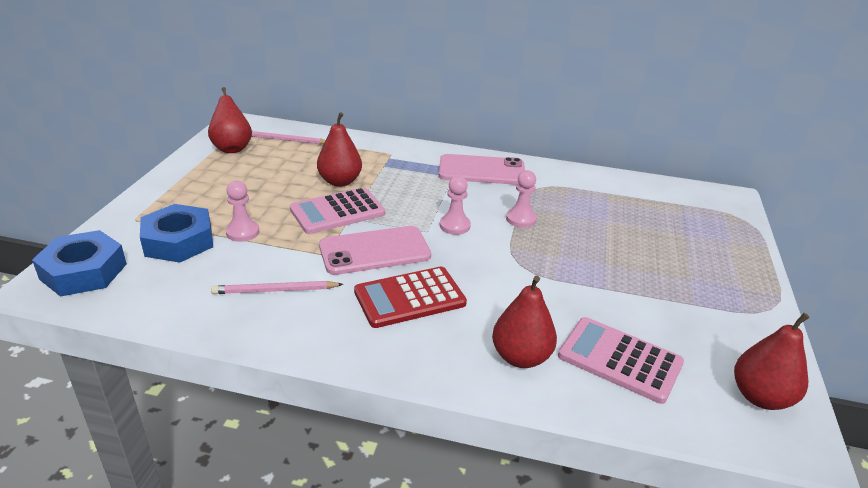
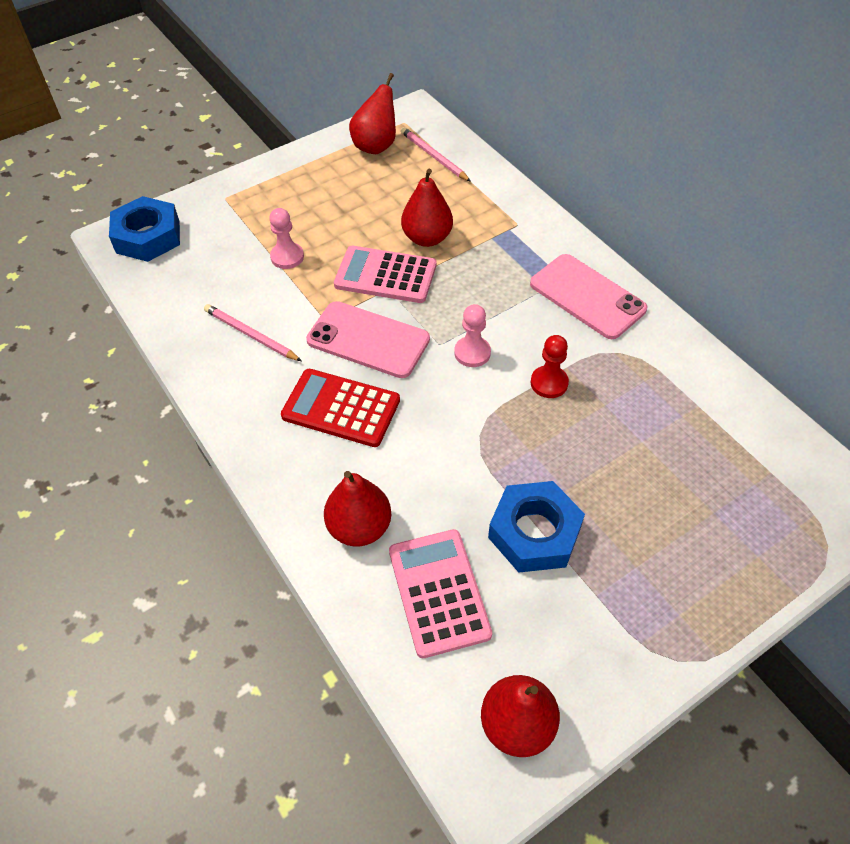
camera: 45 degrees right, 20 degrees up
blue nut [140,204,213,263] -> blue nut moved to [488,481,585,573]
pink pawn [506,170,537,228] -> red pawn [531,335,569,398]

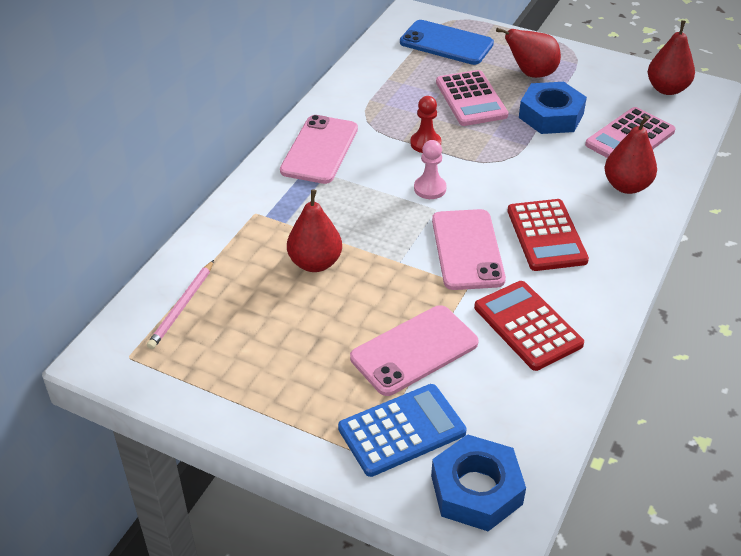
camera: 120 degrees left, 10 degrees down
pink pencil [204,304,302,361] -> red calculator [474,281,584,371]
pink pawn [269,208,304,269] -> pink phone [350,305,479,396]
pink calculator [334,246,436,303] -> pink calculator moved to [436,70,509,126]
red pear [349,73,396,154] -> red pear moved to [496,28,561,78]
none -> blue calculator [338,384,467,477]
none -> blue phone [400,20,494,65]

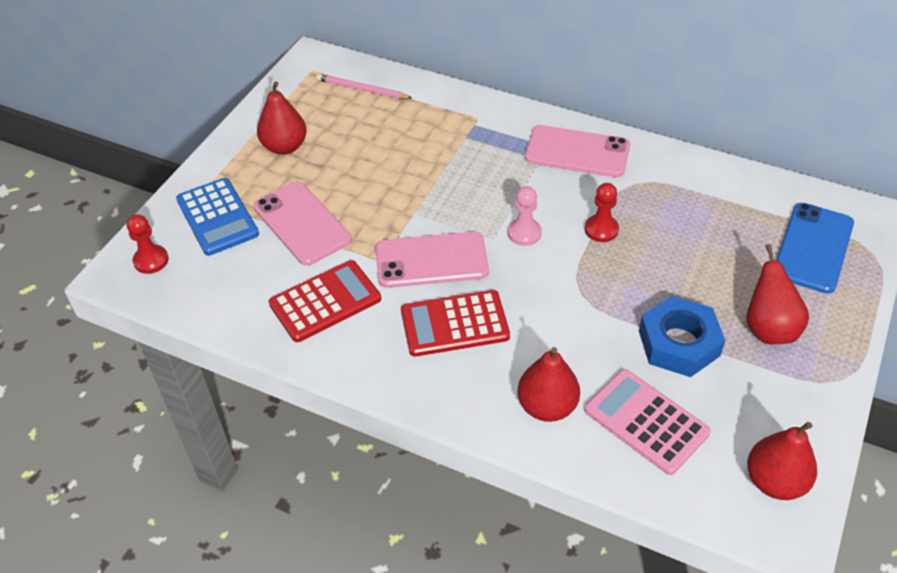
camera: 90 degrees right, 5 degrees up
red pear [287,189,342,272] -> red pear moved to [257,81,307,155]
blue nut [431,434,526,531] -> red pawn [127,214,169,274]
pink calculator [436,70,509,126] -> none

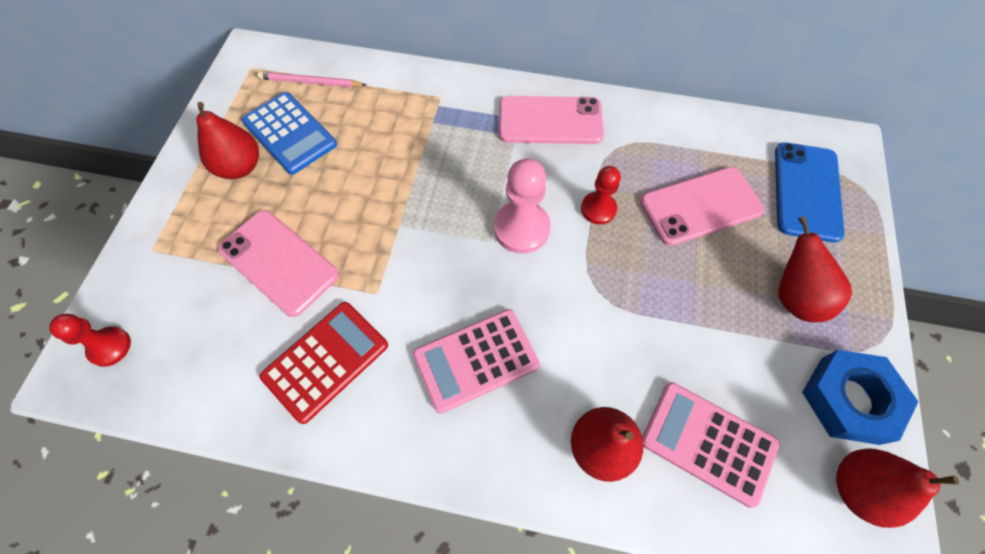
camera: 15 degrees left, 15 degrees up
blue calculator [176,178,259,256] -> blue calculator moved to [241,92,337,175]
pink phone [375,232,489,288] -> pink phone moved to [640,167,764,246]
red calculator [401,290,510,357] -> pink calculator [413,309,540,413]
pink pawn [508,186,542,246] -> pink pawn [494,159,551,254], size x1.56
blue nut [639,296,725,377] -> blue nut moved to [802,350,918,445]

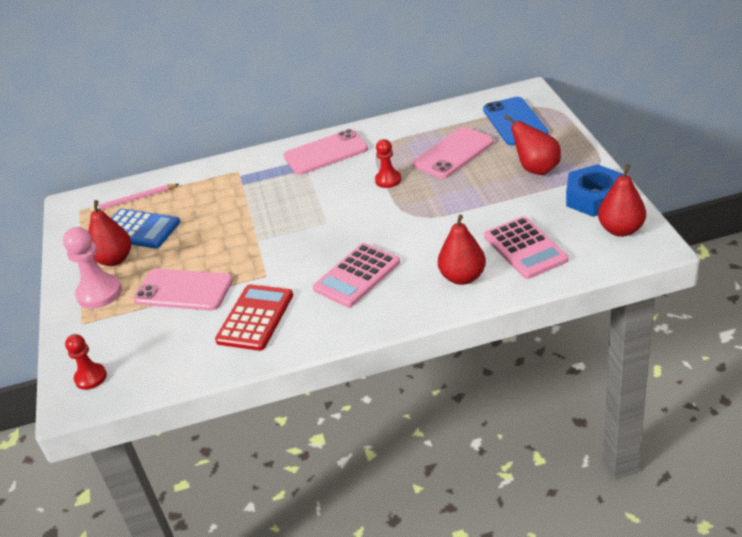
camera: 20 degrees left, 25 degrees down
pink pawn [494,159,551,254] -> pink pawn moved to [63,227,122,309]
pink calculator [642,382,780,508] -> pink calculator turned 120 degrees counterclockwise [484,216,568,279]

